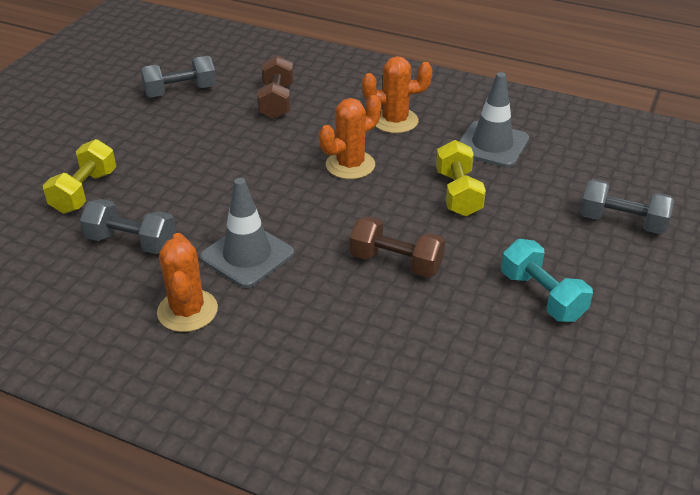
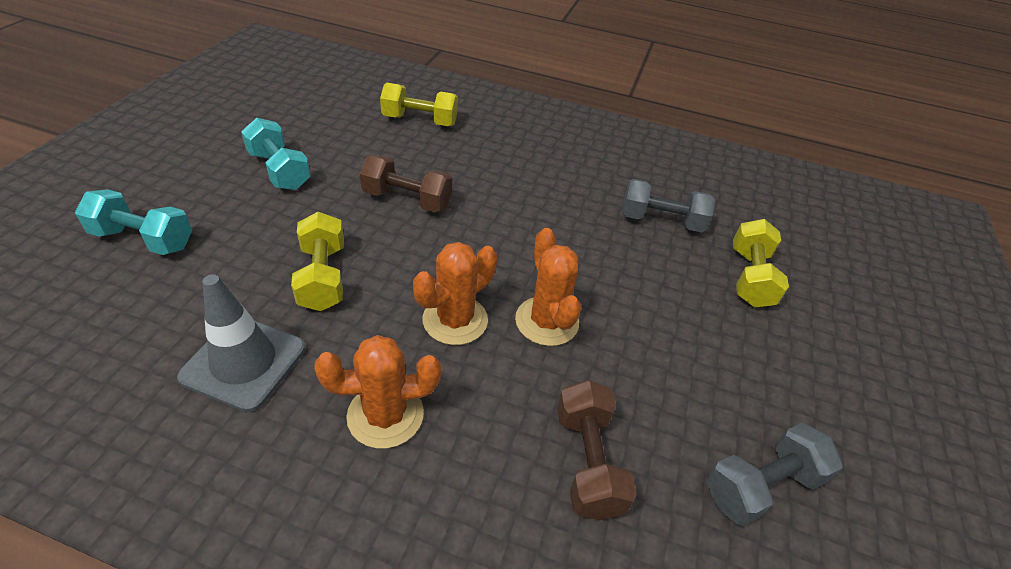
camera: 170 degrees right, 5 degrees up
orange cactus [157,233,218,332] -> orange cactus moved to [515,228,581,346]
grey traffic cone [200,178,294,288] -> none
grey dumbbell [580,179,675,234] -> turquoise dumbbell [75,189,192,255]
none -> yellow dumbbell [380,83,458,126]

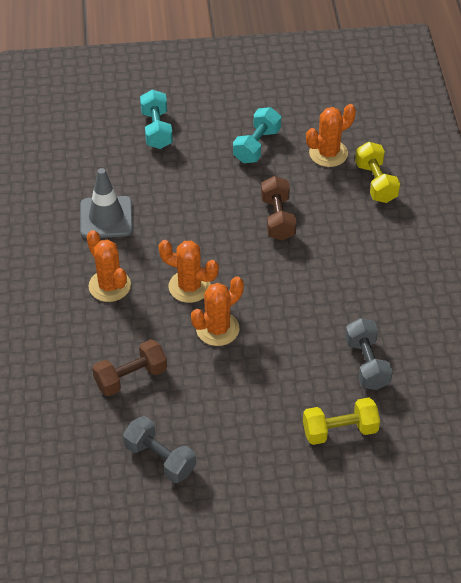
camera: 70 degrees right, 5 degrees up
yellow dumbbell [291,212,344,311] -> none
none -> orange cactus [306,104,356,167]

